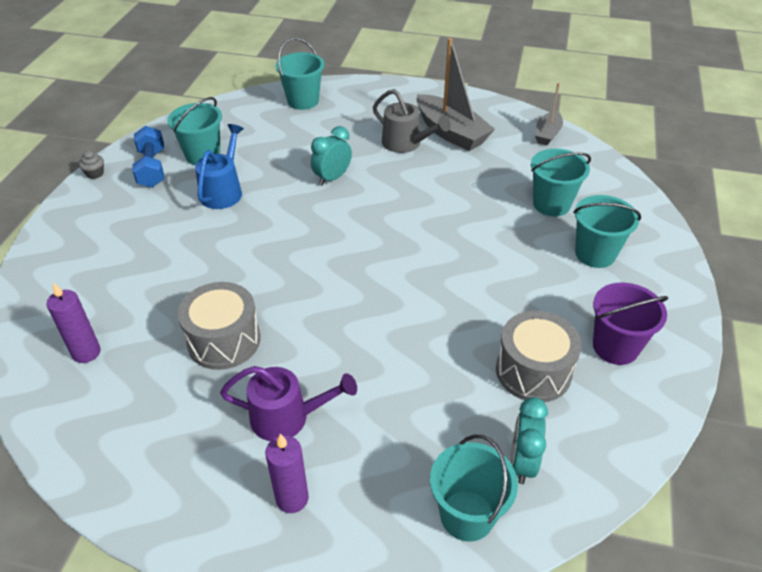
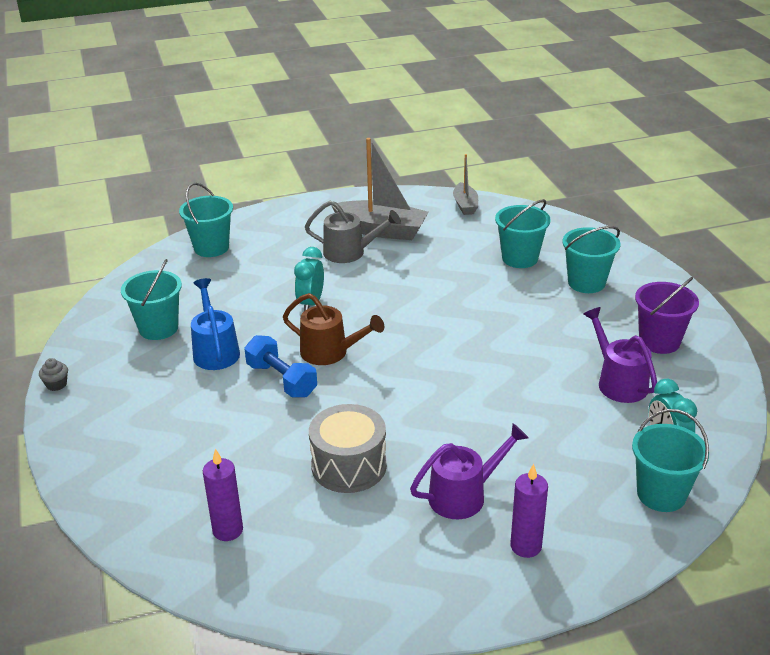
camera: 30 degrees left, 10 degrees down
blue dumbbell [132,126,164,188] -> blue dumbbell moved to [244,335,317,397]
grey drum [496,311,582,402] -> purple watering can [583,307,657,403]
none -> brown watering can [283,293,384,365]

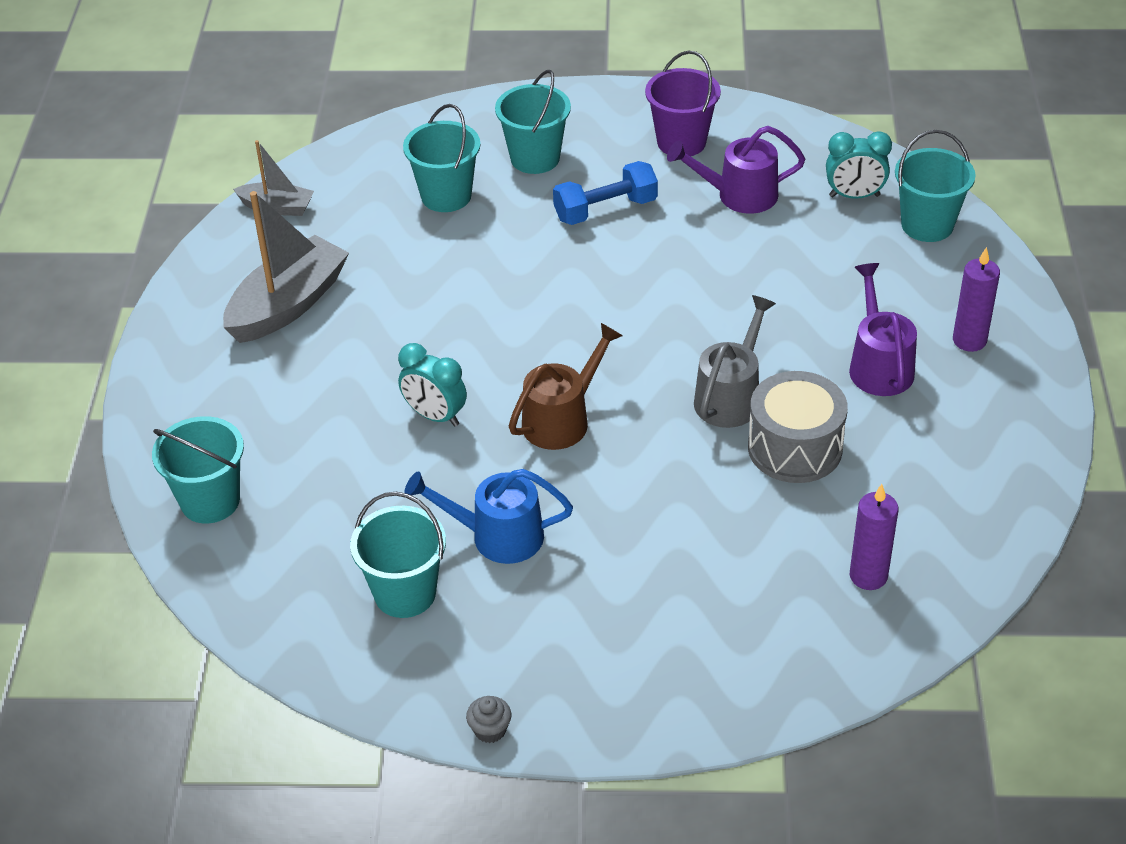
camera: 70 degrees left, 10 degrees up
blue dumbbell [244,335,317,397] -> blue dumbbell moved to [553,161,658,225]
grey watering can [305,201,401,263] -> grey watering can moved to [694,295,776,428]

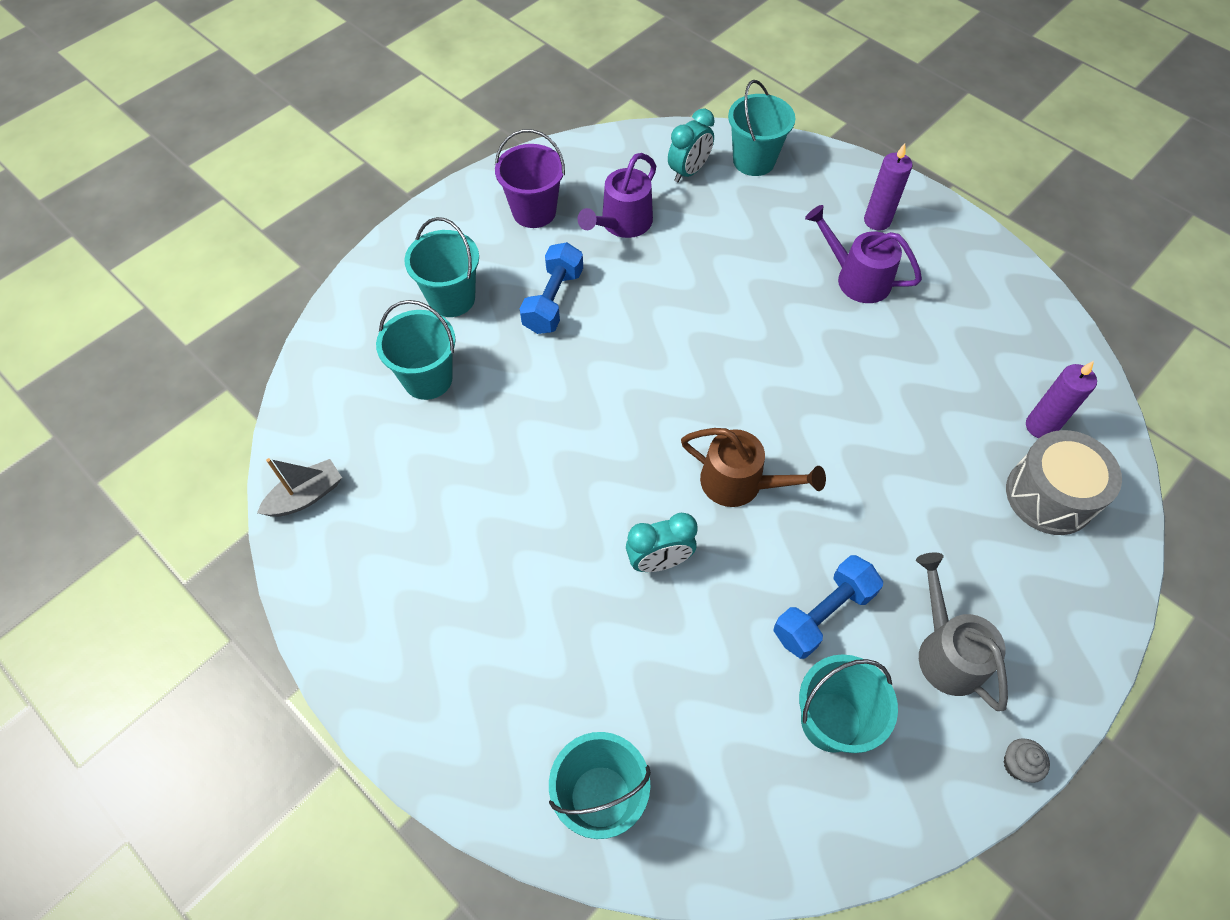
camera: 50 degrees left, 15 degrees up
grey boat [223,191,349,343] -> none
blue watering can [404,469,573,564] -> blue dumbbell [773,555,883,659]
brown watering can [509,323,623,450] -> brown watering can turned 120 degrees clockwise [681,428,826,507]
grey watering can [694,295,776,428] -> grey watering can moved to [916,552,1008,711]
grey drum [748,371,848,483] -> grey drum moved to [1006,430,1122,535]

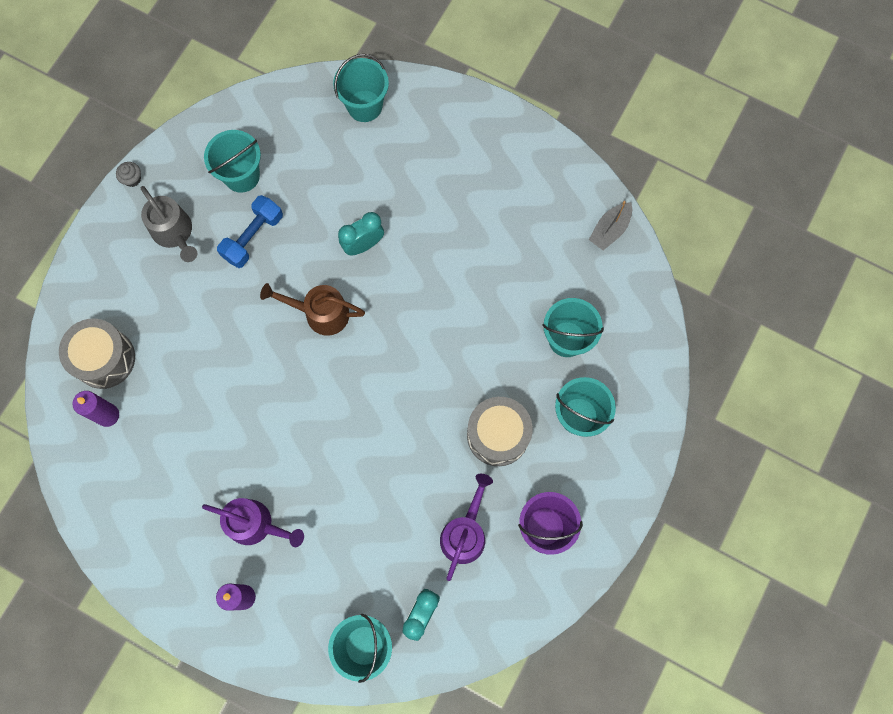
camera: 165 degrees right, 15 degrees up
blue dumbbell [520,242,583,334] -> grey drum [467,397,533,466]

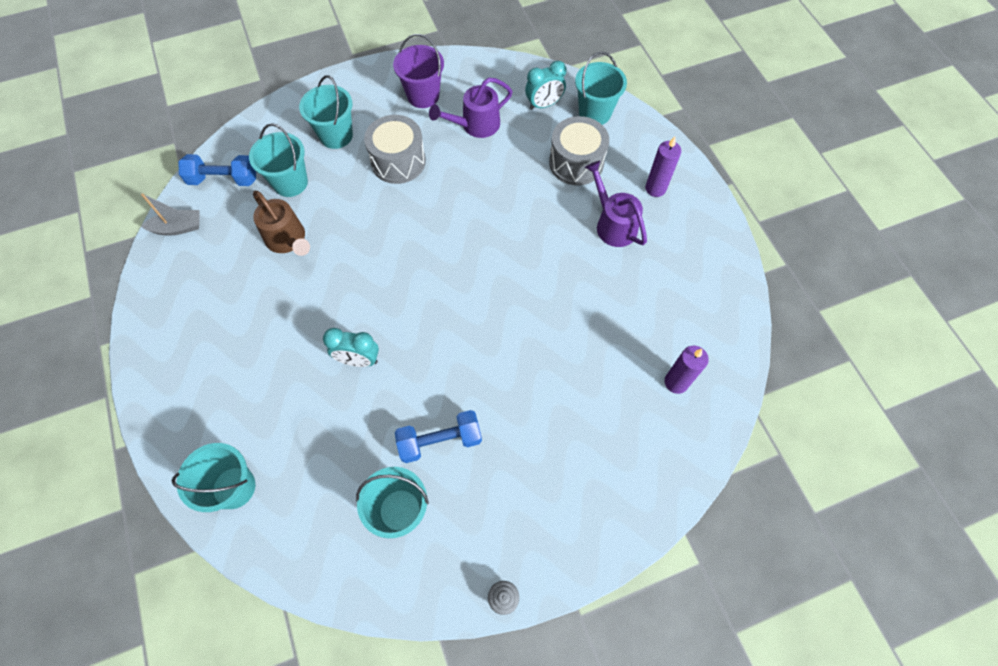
camera: 140 degrees left, 10 degrees down
grey drum [59,319,135,389] -> grey drum moved to [549,116,609,186]
grey watering can [141,186,197,262] -> none
brown watering can [260,283,365,336] -> brown watering can moved to [253,191,310,256]
none -> blue dumbbell [178,154,256,186]

